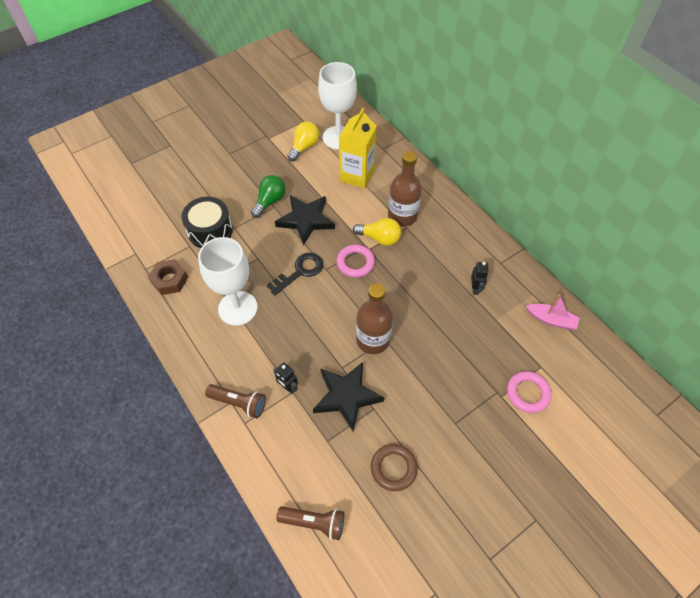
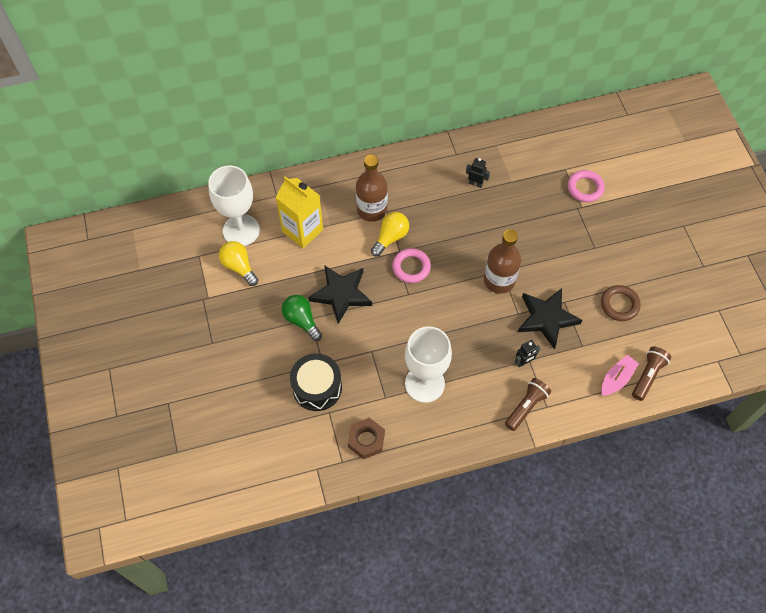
camera: 70 degrees left, 5 degrees up
black key [267,253,323,295] -> none
pink boat [526,294,580,330] -> pink boat moved to [601,355,639,396]

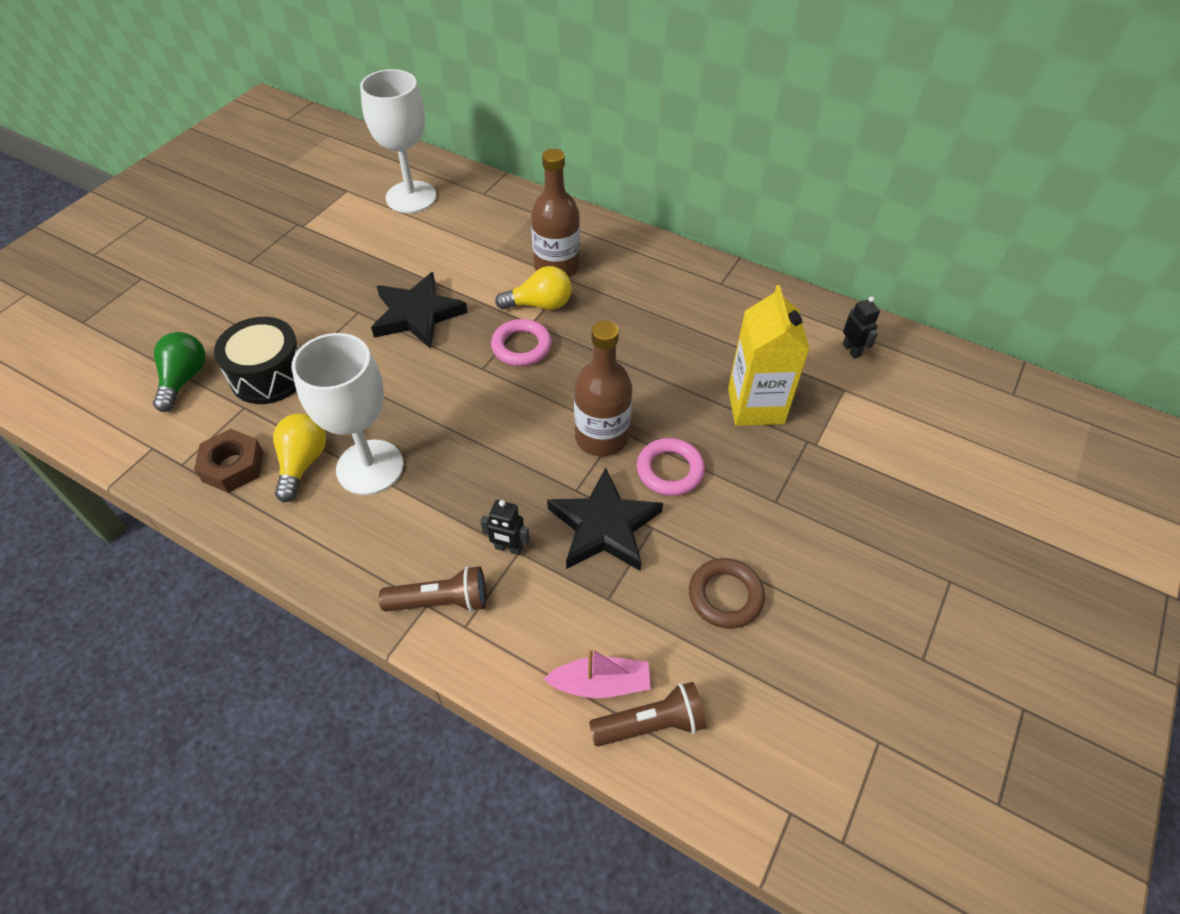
camera: 45 degrees right, 10 degrees down
yellow light bulb [219,241,258,286] -> yellow light bulb moved to [273,414,326,502]
yellow carton [275,176,323,248] -> yellow carton moved to [728,285,810,426]
green light bulb [282,295,322,341] -> green light bulb moved to [153,332,206,412]
black robot [466,158,490,188] -> black robot moved to [843,296,880,359]
pink ring [568,170,605,202] -> pink ring moved to [637,438,705,496]

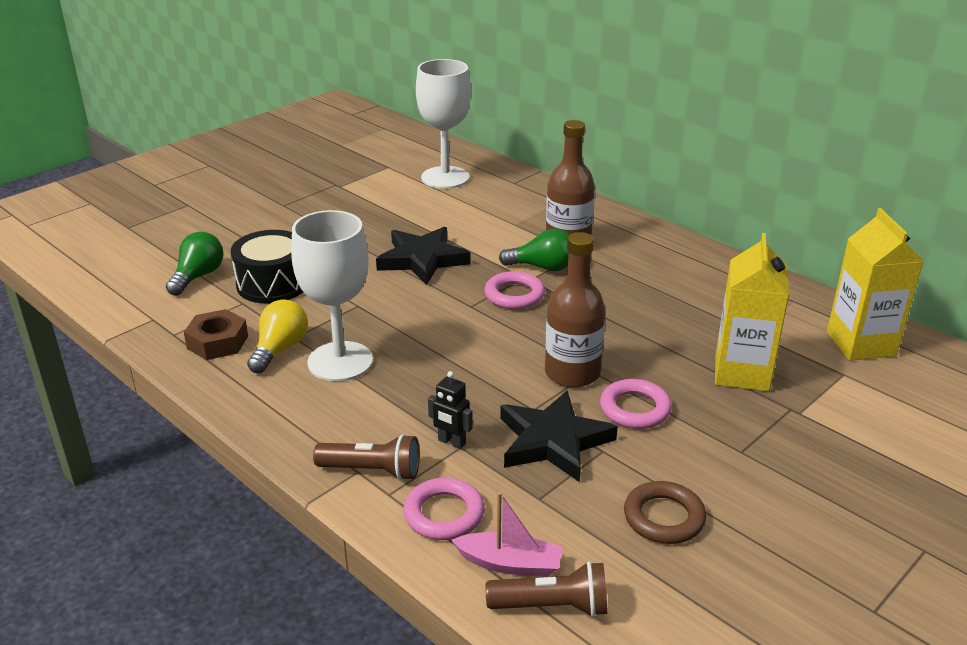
camera: 15 degrees right, 20 degrees down
yellow light bulb [495,266,572,310] -> green light bulb [499,228,569,271]
black robot [843,296,880,359] -> yellow carton [827,208,923,361]
none -> pink ring [403,478,485,540]

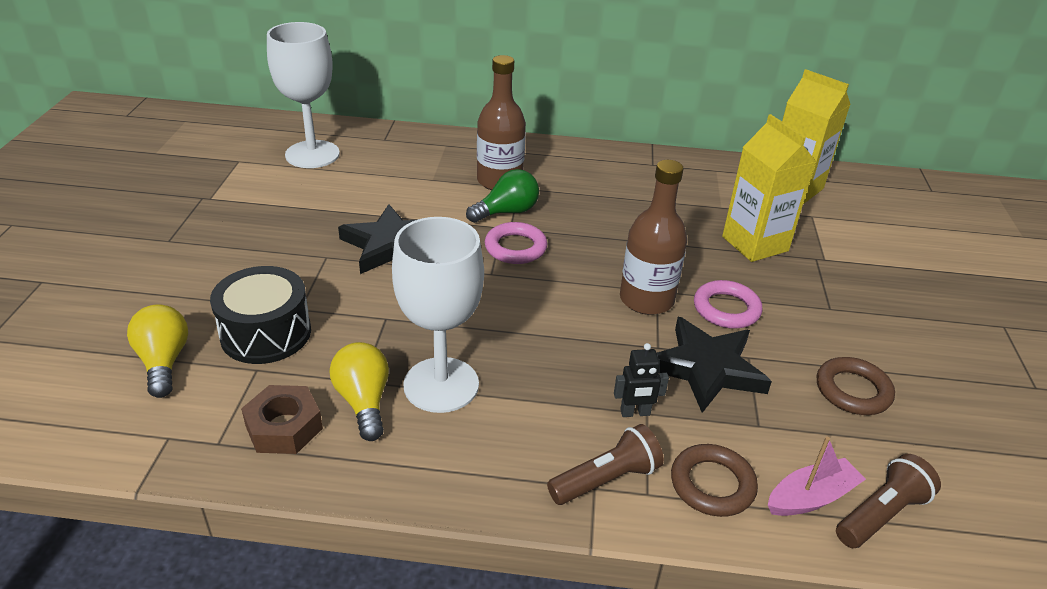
camera: 40 degrees left, 5 degrees up
green light bulb [166,232,223,296] -> yellow light bulb [127,304,188,398]
pink ring [403,478,485,540] -> brown ring [671,444,758,517]

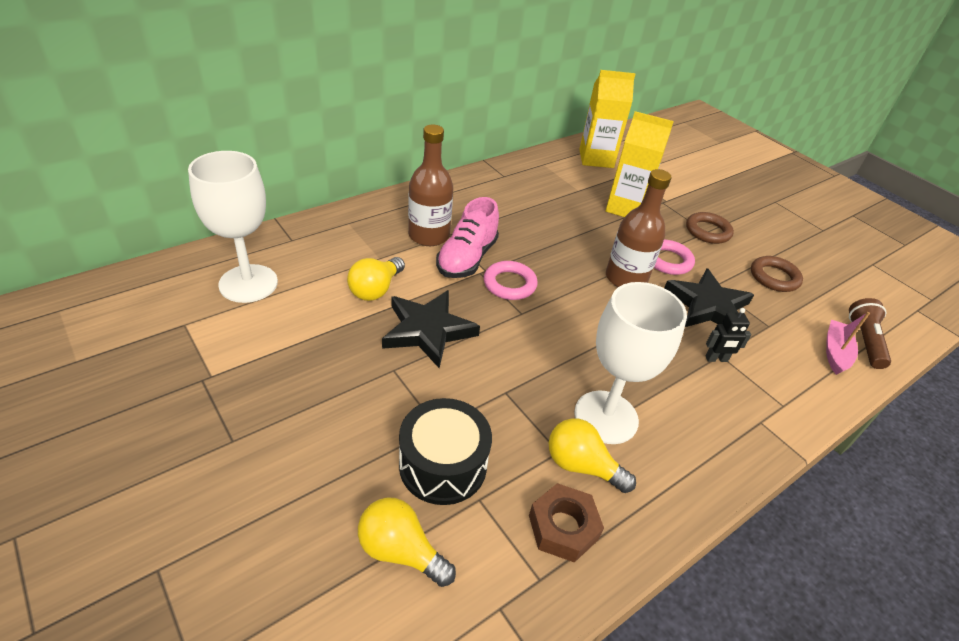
camera: 45 degrees left, 5 degrees up
green light bulb [466,169,539,223] -> pink shoe [436,197,499,278]
brown flashlight [547,424,664,505] -> none
black robot [614,343,669,417] -> black robot turned 45 degrees clockwise [705,308,751,362]
brown ring [671,444,758,517] -> brown ring moved to [686,212,734,244]
none -> yellow light bulb [347,257,405,301]

